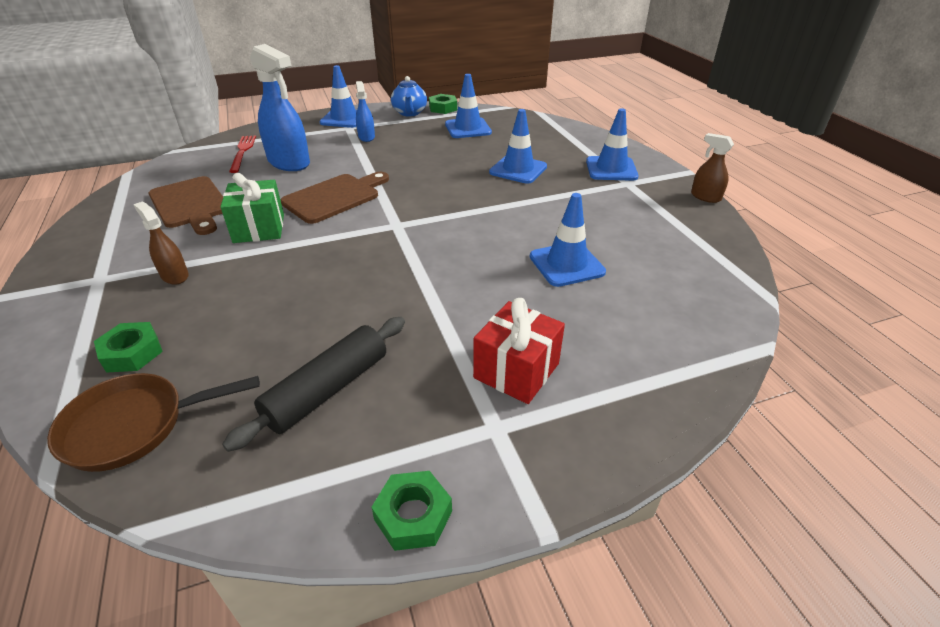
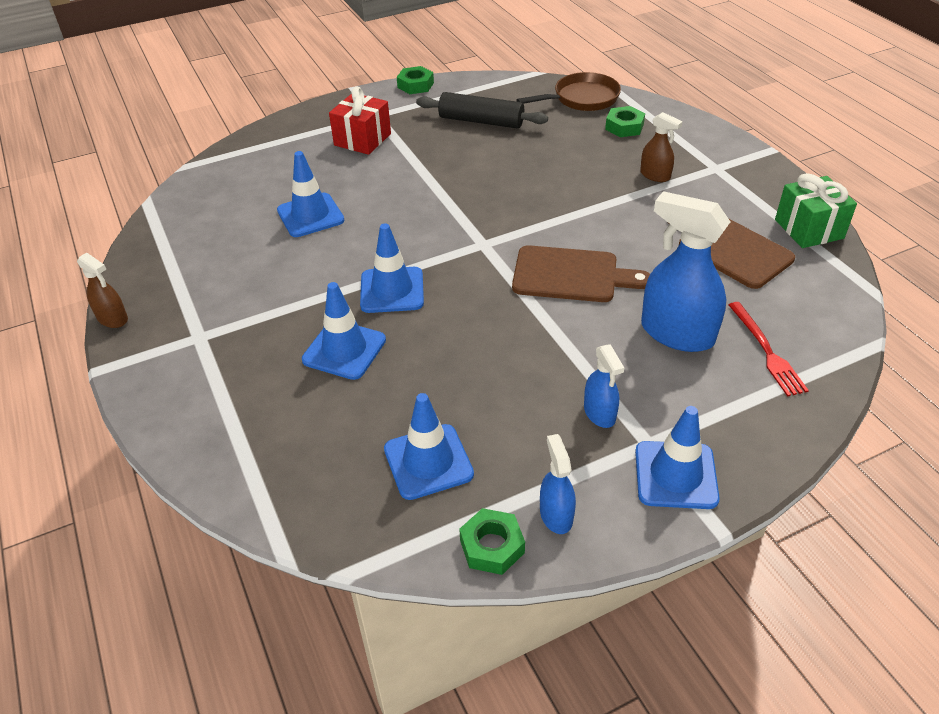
camera: 175 degrees right, 5 degrees up
green gift [220,173,284,243] -> green gift moved to [775,173,857,248]
black rolling pin [222,317,405,452] -> black rolling pin turned 75 degrees clockwise [416,92,548,129]
brown cutting board [281,172,389,224] -> brown cutting board turned 120 degrees counterclockwise [512,245,650,302]
blue teapot [391,76,427,116] -> blue spray bottle [540,434,576,534]
blue traffic cone [586,108,639,181] -> blue traffic cone moved to [360,223,424,313]

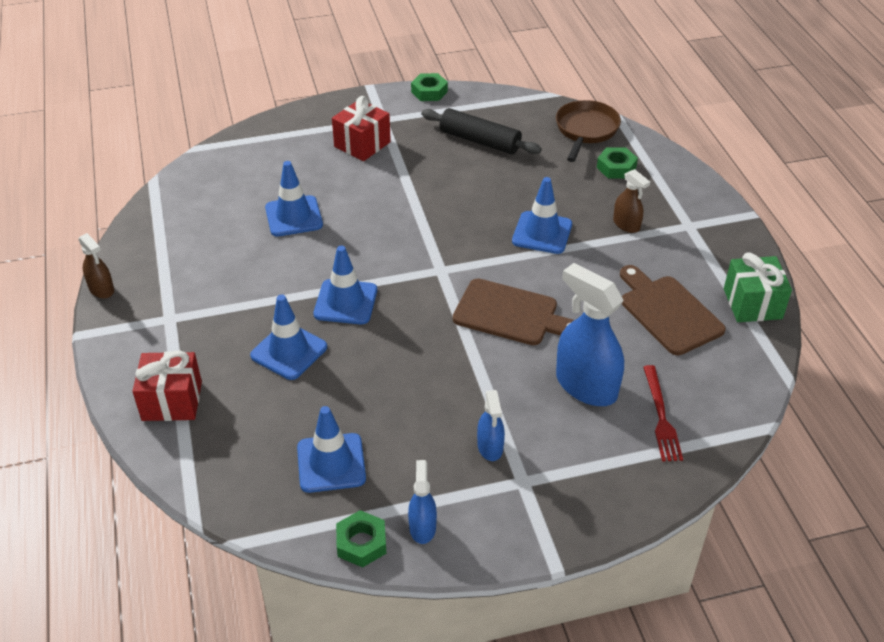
camera: 10 degrees right, 0 degrees up
brown pan [516,72,621,111] -> brown pan turned 60 degrees counterclockwise [556,100,621,162]
blue traffic cone [635,406,720,509] -> blue traffic cone moved to [512,177,572,254]
none -> red gift [132,351,202,421]

